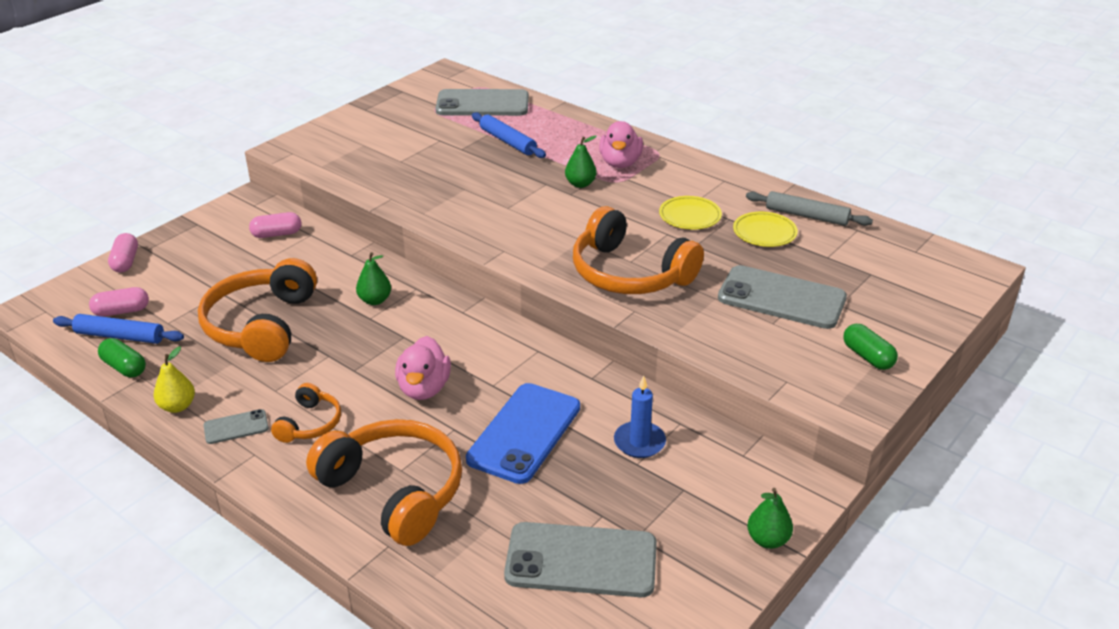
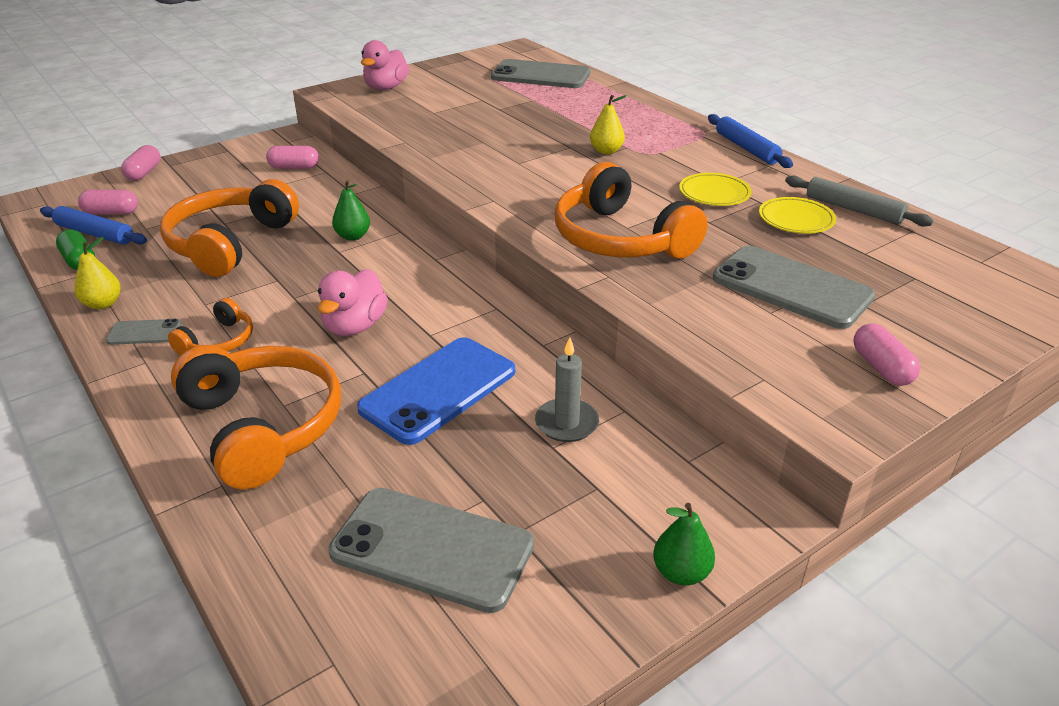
camera: 15 degrees right, 0 degrees up
blue rolling pin [472,112,546,158] -> blue rolling pin moved to [708,114,793,168]
green pear [565,136,597,188] -> yellow pear [590,95,627,154]
pink duck [599,121,643,168] -> pink duck moved to [361,40,409,90]
blue candle [614,376,666,458] -> grey candle [535,337,599,442]
green capsule [843,324,898,370] -> pink capsule [853,323,920,386]

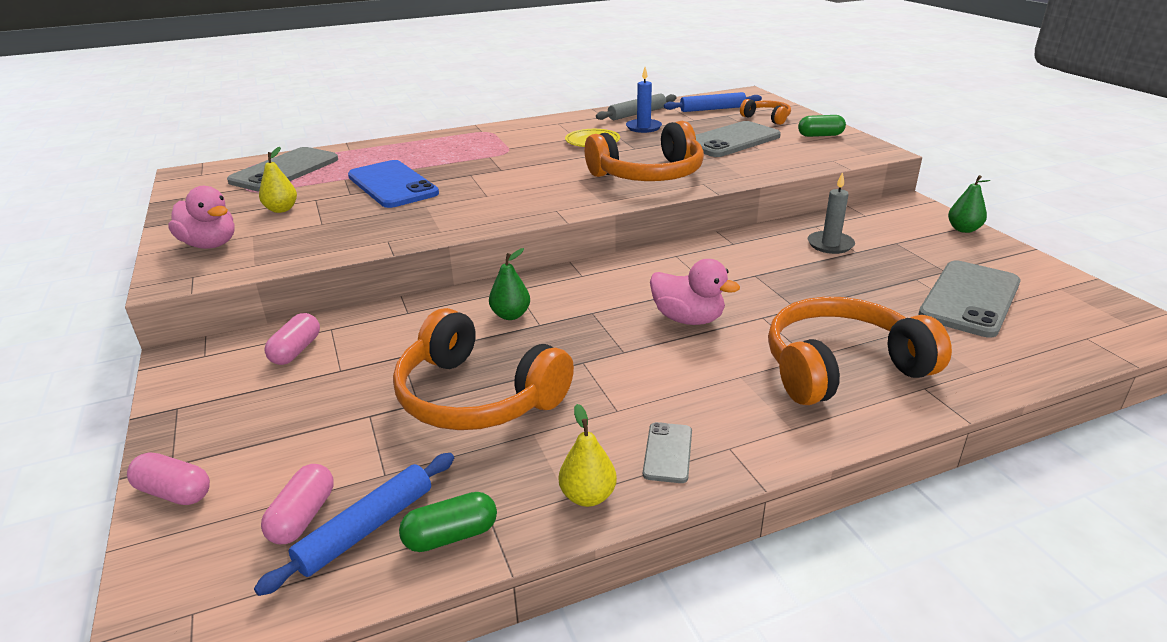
camera: 75 degrees left, 5 degrees down
orange headphones [168,298,253,355] -> orange headphones moved to [740,99,791,125]
blue phone [357,337,515,445] -> blue phone moved to [348,160,439,208]
yellow pear [590,95,627,154] -> yellow pear moved to [259,147,297,213]
blue rolling pin [708,114,793,168] -> blue rolling pin moved to [664,92,762,112]
yellow plate [759,197,836,234] -> blue candle [626,67,662,133]
pink capsule [853,323,920,386] -> green capsule [798,115,846,137]

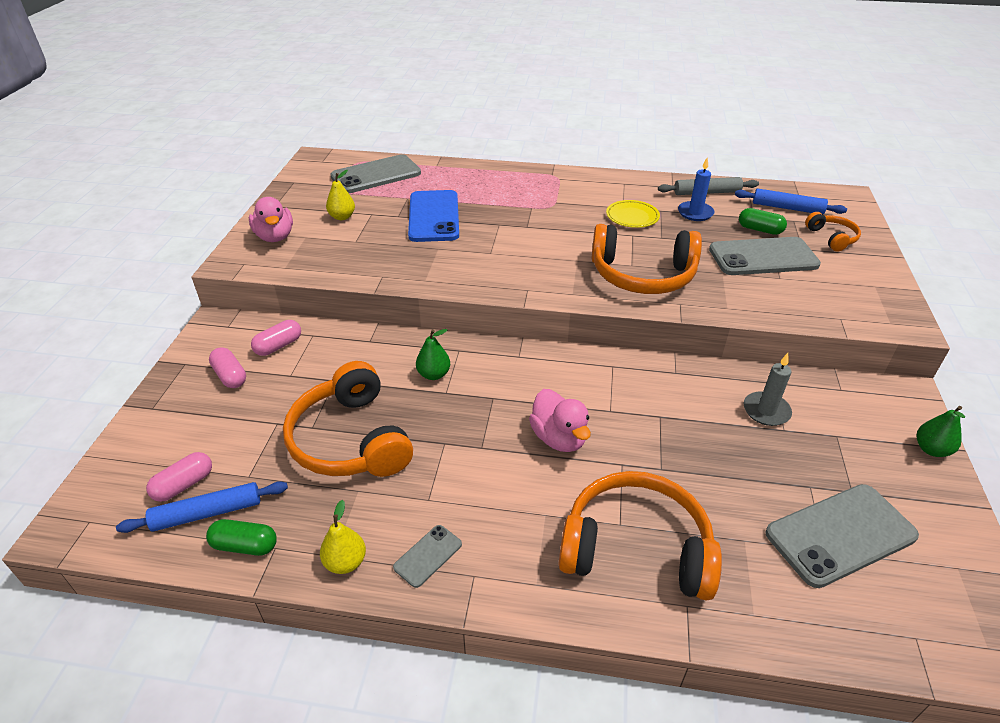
camera: 30 degrees right, 10 degrees up
pink capsule [127,452,210,505] -> pink capsule moved to [209,348,246,388]
green capsule [798,115,846,137] -> green capsule moved to [739,208,787,235]

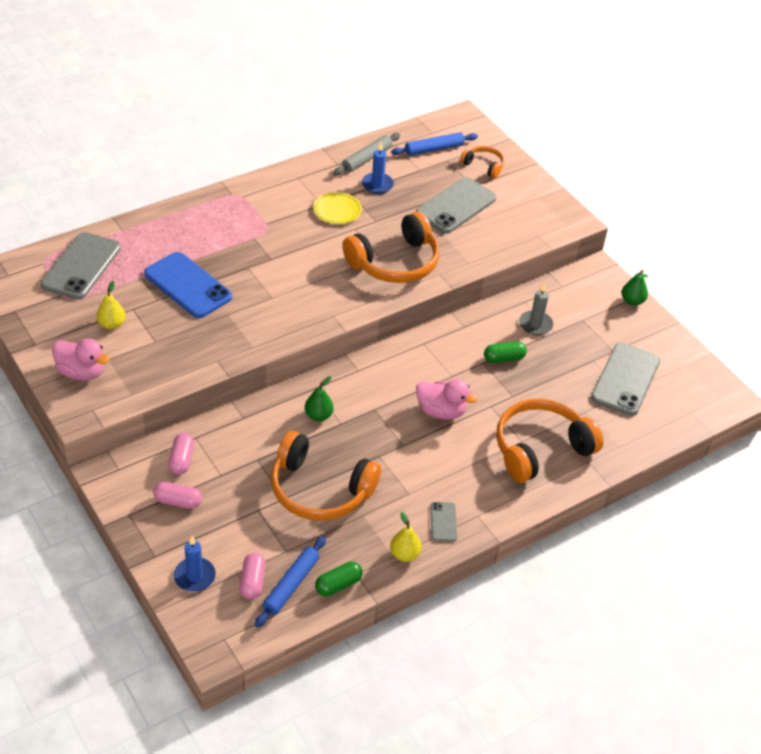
camera: 45 degrees left, 5 degrees up
green capsule [739,208,787,235] -> green capsule moved to [484,341,527,363]
none -> blue candle [174,536,216,592]

